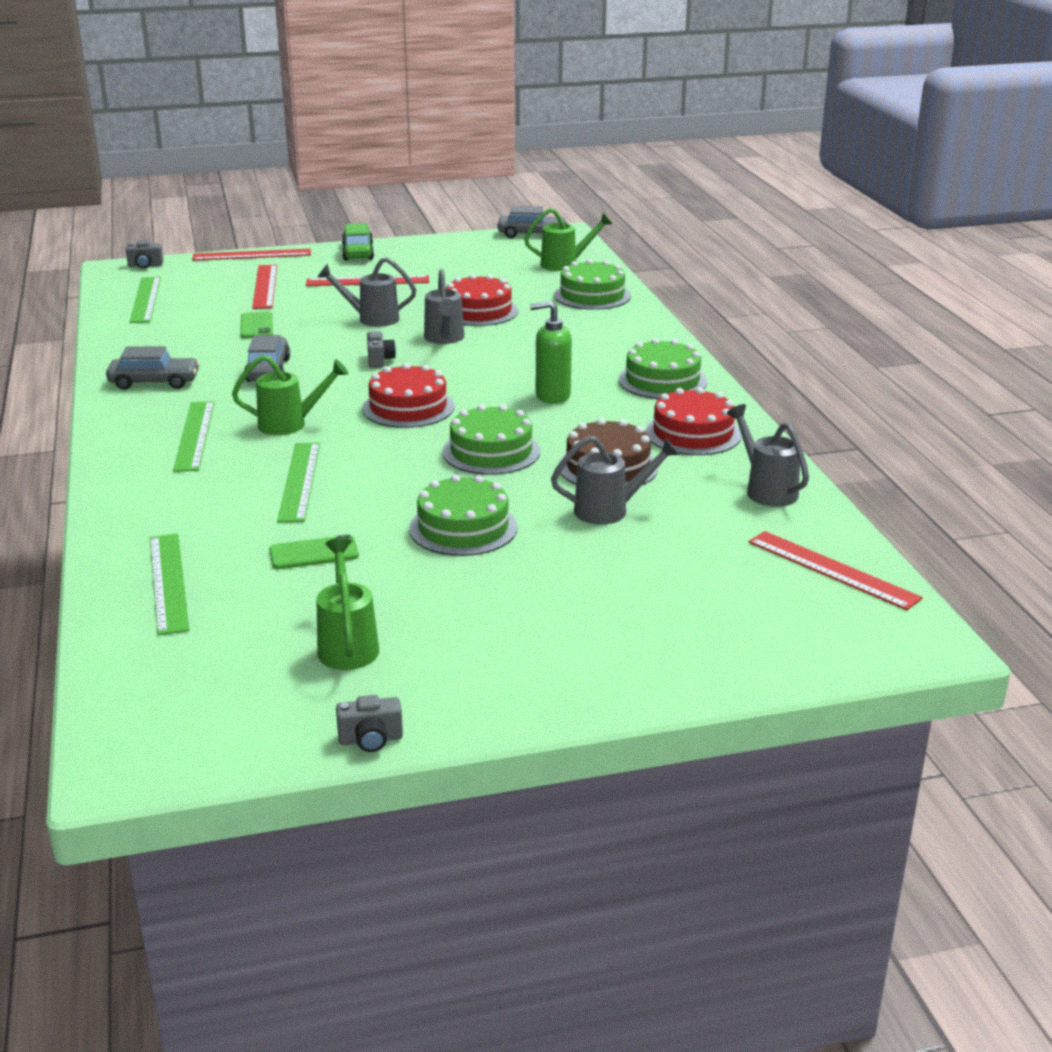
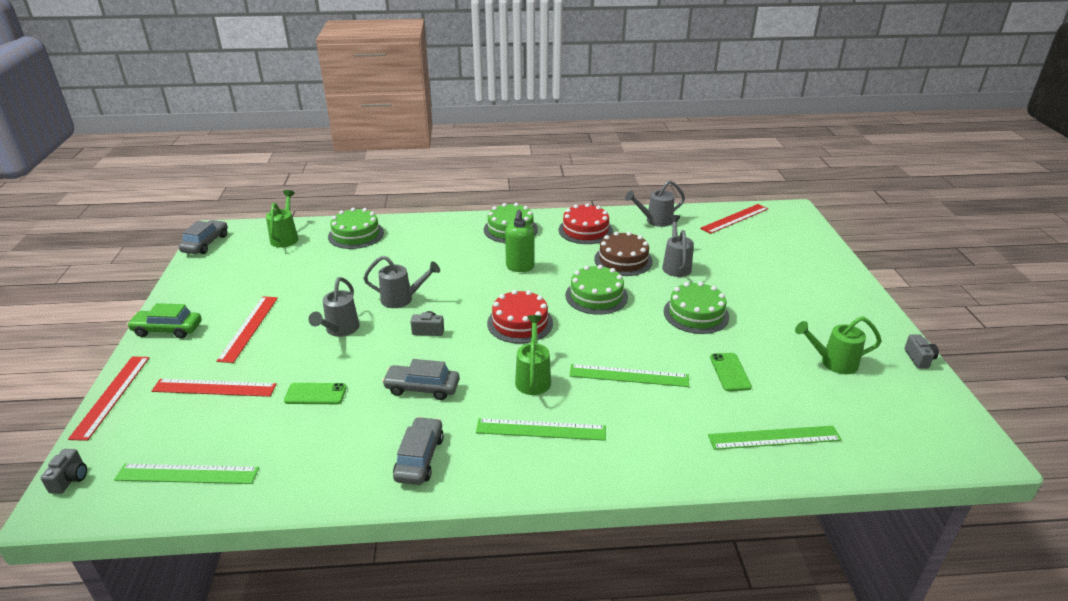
camera: 80 degrees left, 5 degrees up
red cake [446,274,518,326] -> none

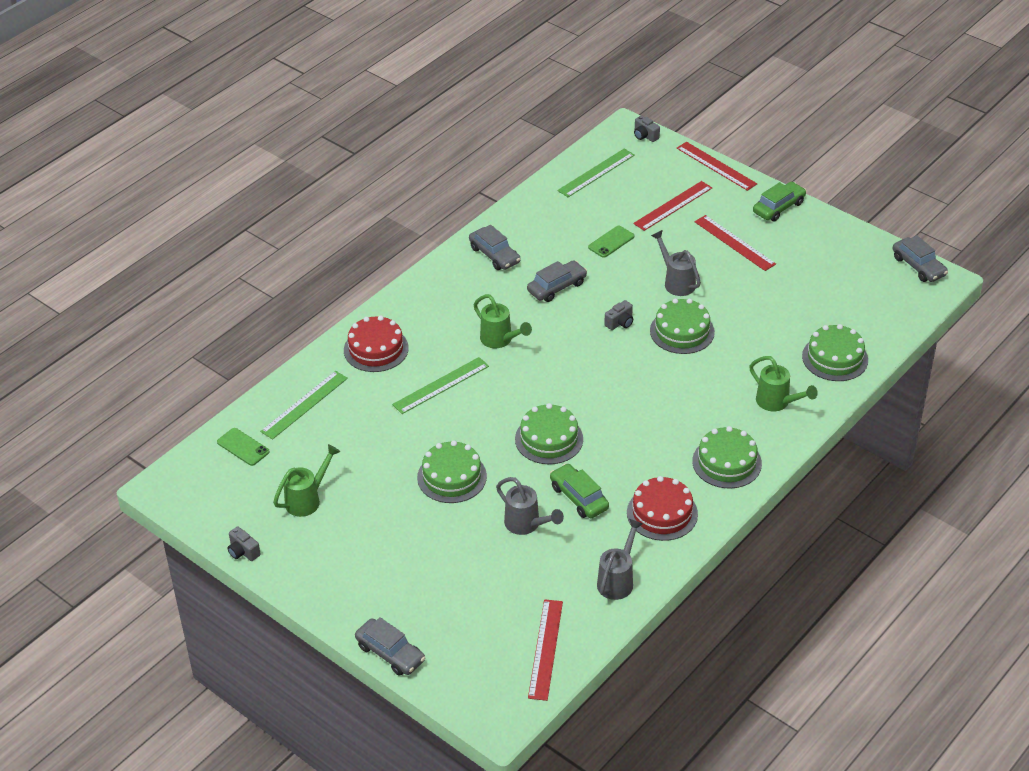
camera: 135 degrees right, 10 degrees up
green watering can [266,190,298,248] -> green watering can moved to [749,356,818,411]
grey watering can [363,256,440,308] -> green cake [650,298,715,354]
green ruler [476,418,606,441] -> none
red cake [487,290,553,344] -> red cake moved to [344,316,409,372]
green soap dispenser [505,210,534,272] -> none
brown cake [594,232,653,276] -> green car [550,463,609,518]
green phone [710,353,752,391] -> green phone moved to [217,428,270,466]
none -> grey car [355,617,425,676]

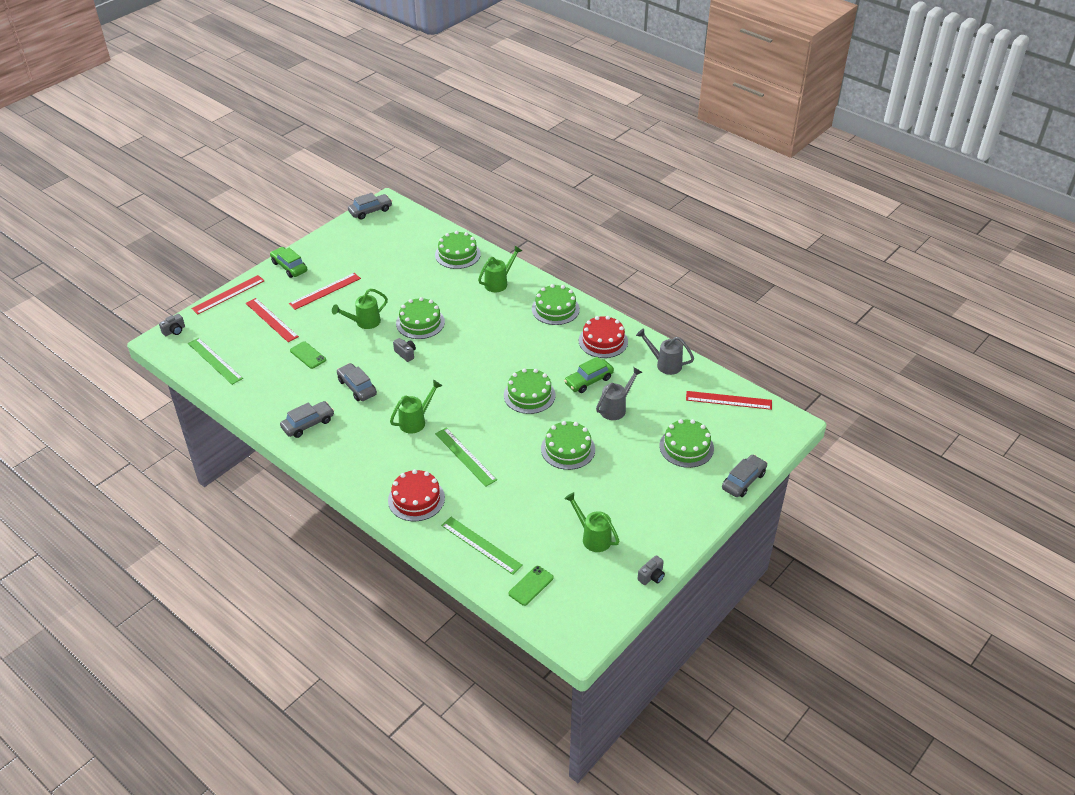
camera: 90 degrees left, 0 degrees up
grey watering can [651,230,701,296] -> green watering can [332,288,388,329]
none -> green cake [659,419,714,468]

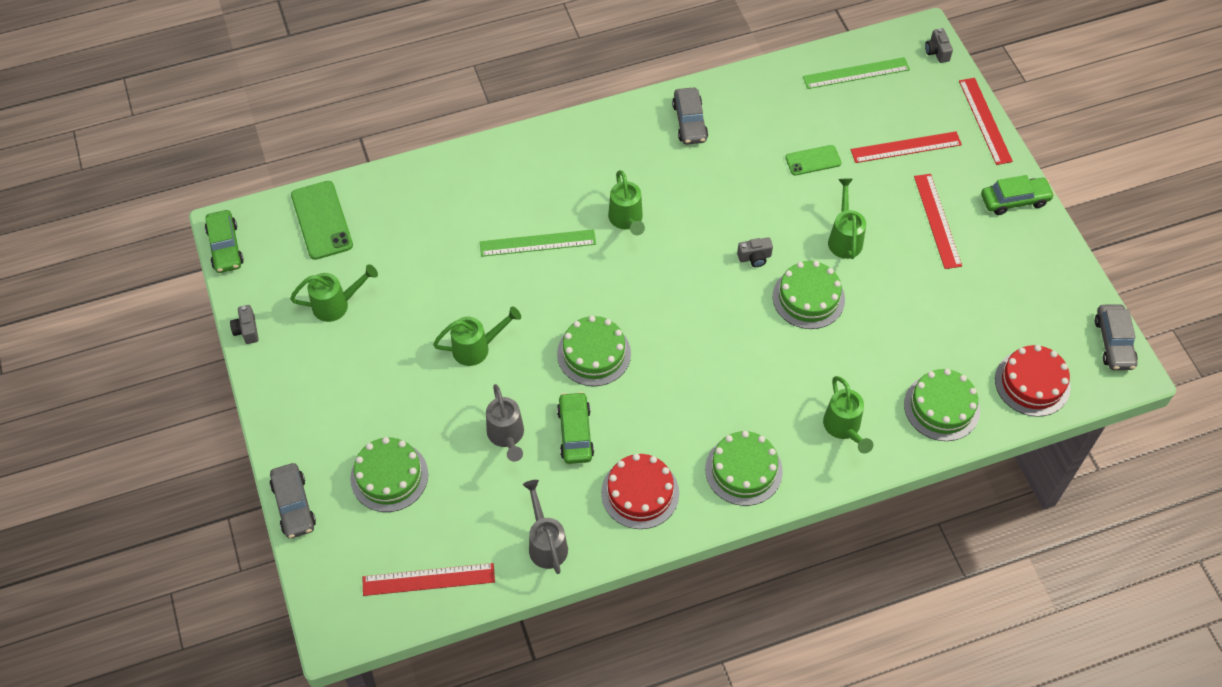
camera: 120 degrees right, 15 degrees up
grey car [337,363,377,401] -> none
red cake [388,469,445,521] -> red cake moved to [995,345,1071,417]
green ruler [441,517,523,575] -> none
green phone [508,566,554,606] -> green phone [291,181,353,260], size x1.63
green cake [541,421,595,470] -> green watering can [433,306,521,366]
grey watering can [636,328,694,375] -> grey watering can turned 75 degrees counterclockwise [523,480,568,574]
red ruler [686,391,772,410] -> red ruler turned 45 degrees clockwise [363,563,495,596]
none -> green car [205,210,244,273]

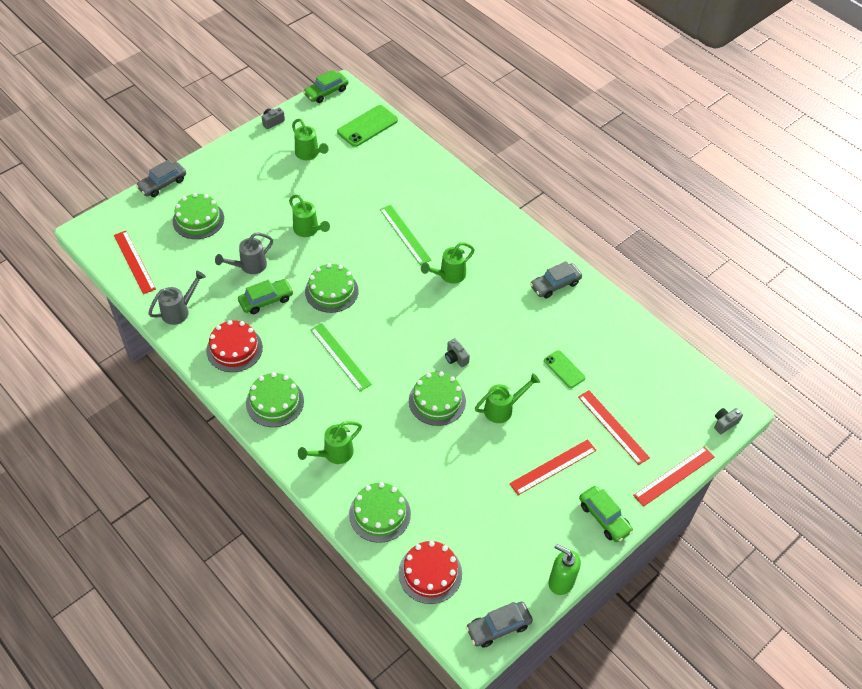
camera: 65 degrees right, 5 degrees down
green ruler [803,57,910,89] -> green ruler moved to [310,323,372,391]
none -> green soap dispenser [549,544,581,595]

